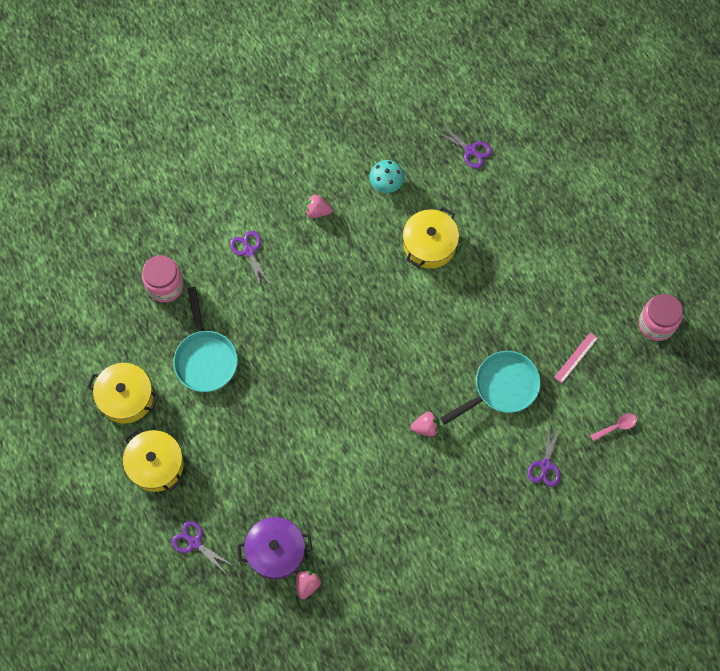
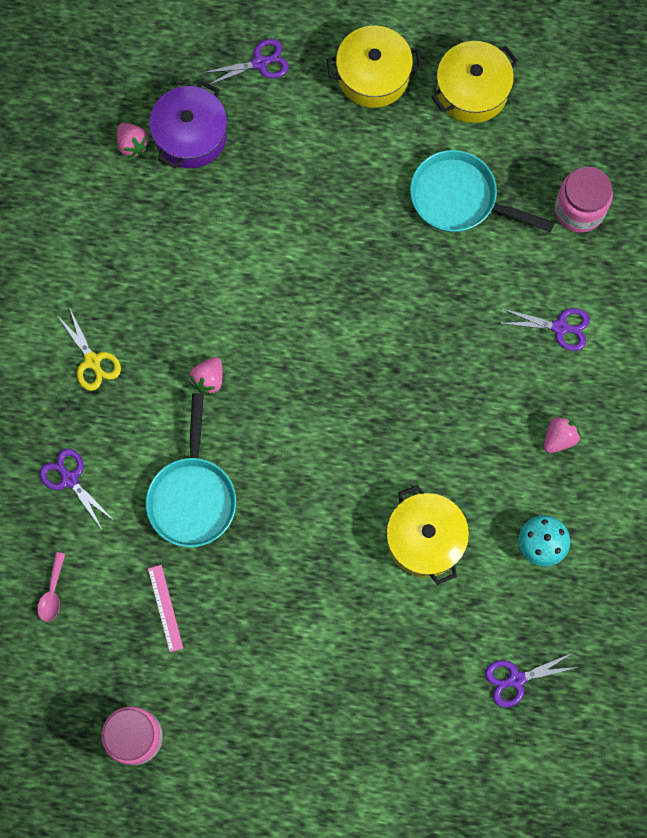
camera: 125 degrees right, 5 degrees up
none -> yellow scissors [56,307,121,391]

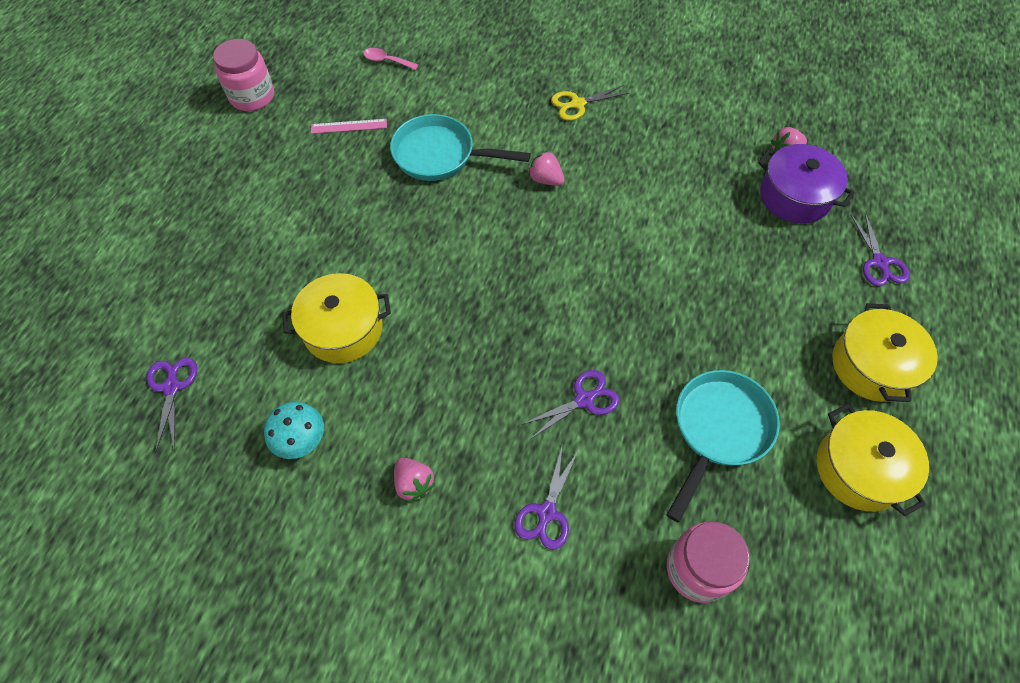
camera: 100 degrees right, 15 degrees down
purple scissors [39,448,113,531] -> purple scissors moved to [521,370,620,438]

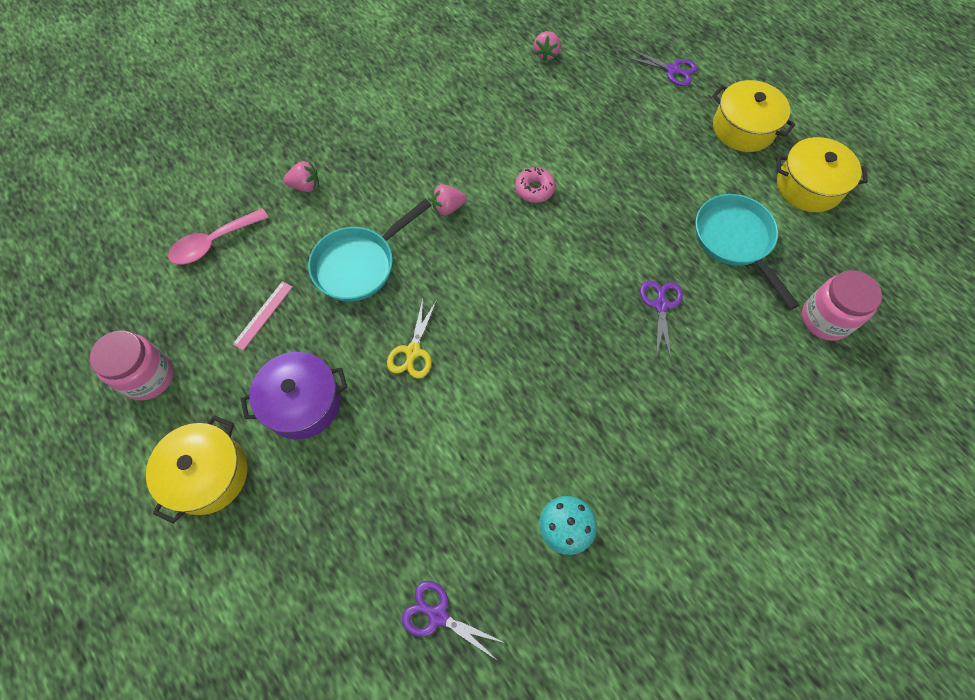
camera: 55 degrees left, 5 degrees up
yellow pot [282,273,391,363] -> yellow pot moved to [146,415,248,524]
pink spoon [363,48,419,70] -> pink spoon [168,208,269,265], size x1.64
pink strawberry [394,458,435,502] -> pink strawberry moved to [283,161,319,192]
purple scissors [514,444,578,550] -> none
yellow scissors [551,85,629,121] -> yellow scissors moved to [387,299,437,379]
purple pot [758,144,854,224] -> purple pot moved to [241,352,347,439]
none -> pink donut [515,167,555,203]

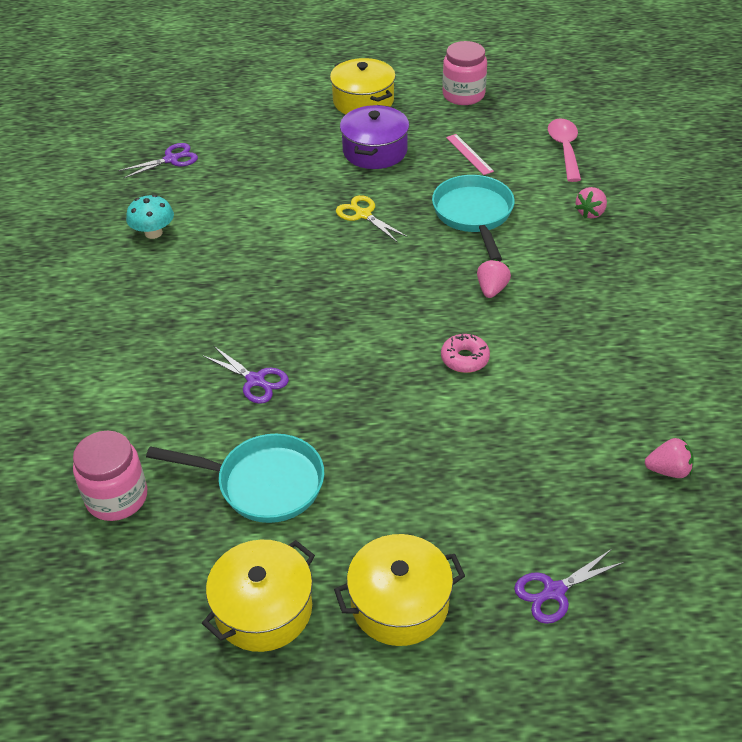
camera: 125 degrees right, 20 degrees down
pink strawberry [534,31,561,61] -> pink strawberry turned 135 degrees clockwise [645,438,694,478]

